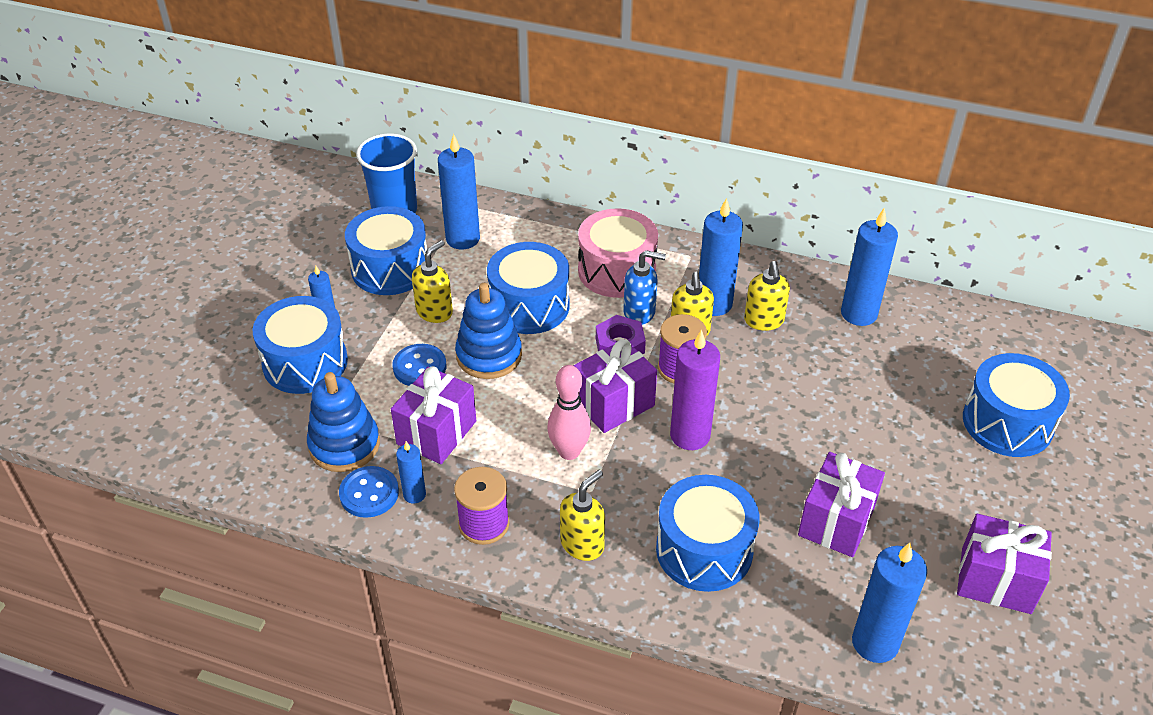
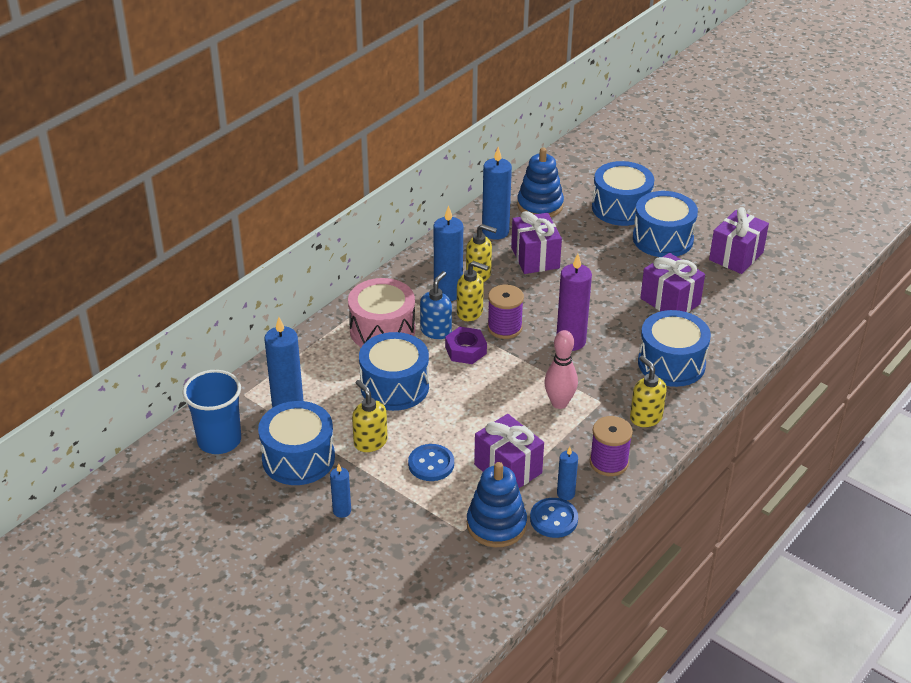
camera: 70 degrees left, 5 degrees down
blue drum [252,296,348,394] -> blue drum moved to [633,191,698,257]
blue stacking toy [455,283,522,379] -> blue stacking toy moved to [517,148,564,217]
purple gift [574,339,657,433] -> purple gift moved to [511,211,562,274]
blue candle [852,543,927,663] -> none

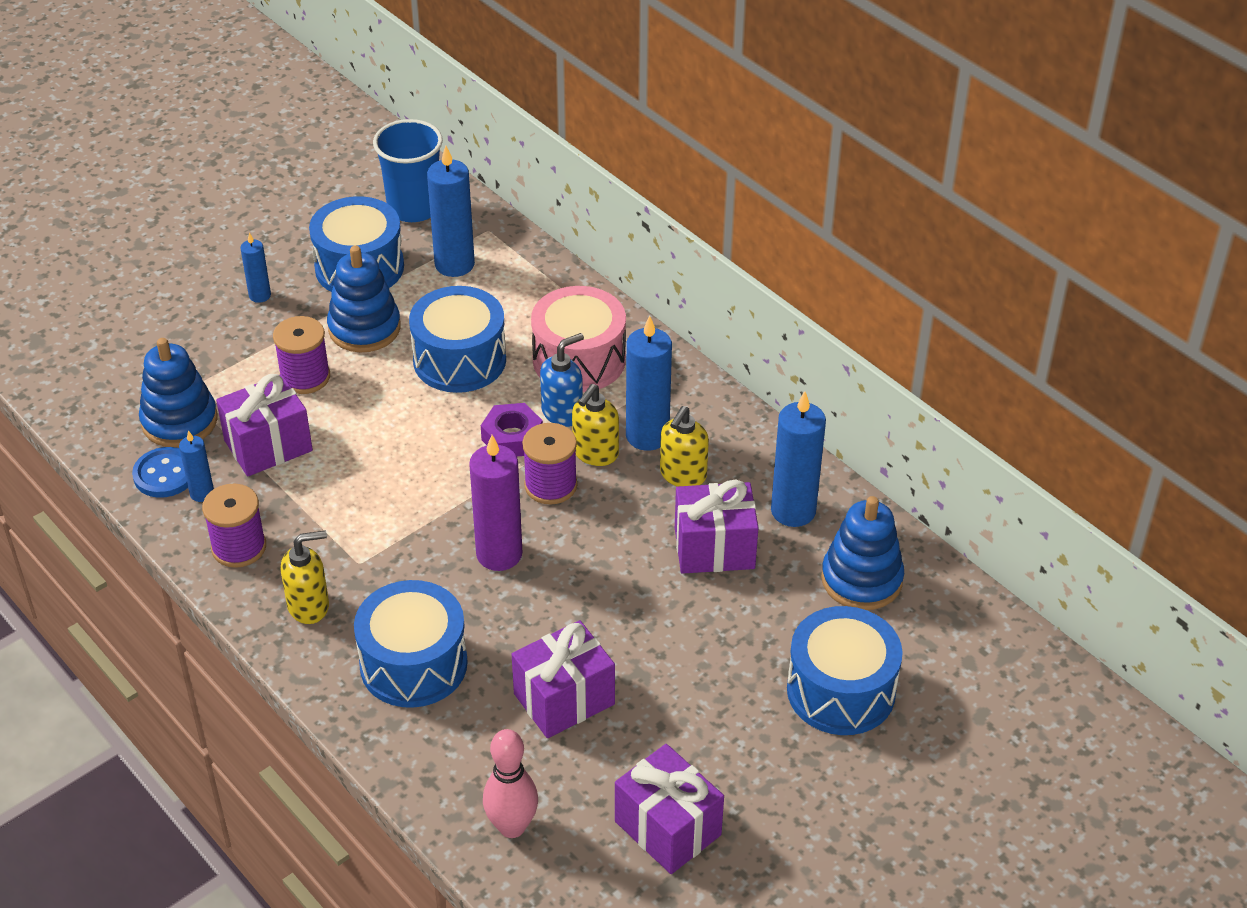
camera: 100 degrees right, 5 degrees up
yellow soap dispenser [352,380,388,452] -> blue stacking toy [327,245,401,352]
blue button [408,444,454,481] -> purple spool [273,316,330,394]
blue soap dispenser [420,271,452,339] -> blue soap dispenser turned 75 degrees counterclockwise [540,333,584,427]
pink bowling pin [544,330,578,409] -> pink bowling pin moved to [483,729,538,838]
blue drum [633,191,698,257] -> none

